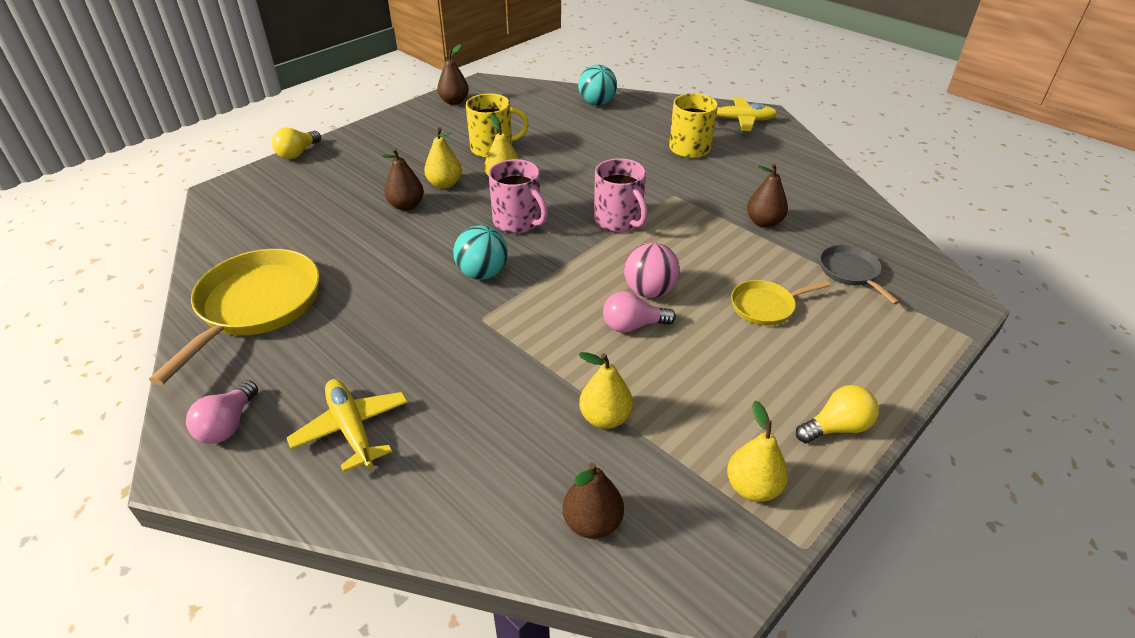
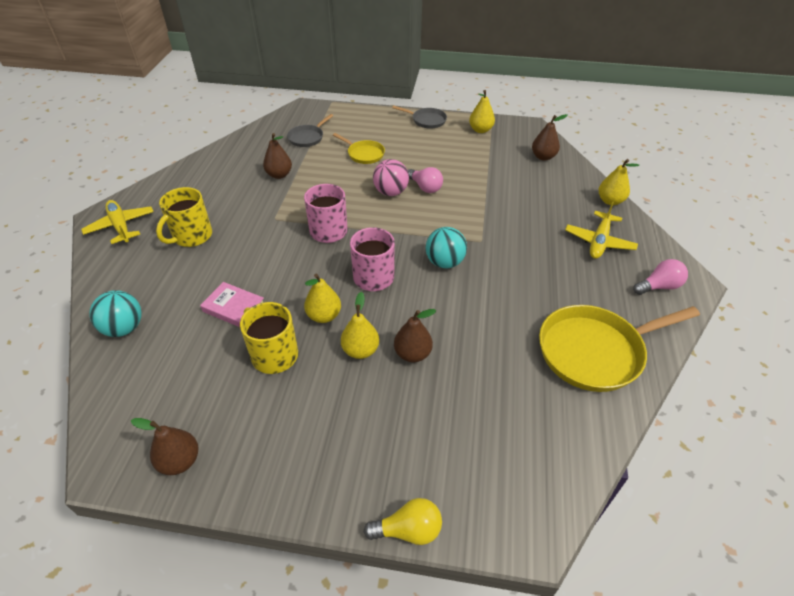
camera: 125 degrees left, 5 degrees up
yellow pear [579,352,633,429] -> yellow pear moved to [599,159,639,205]
yellow light bulb [796,385,879,443] -> grey pan [392,106,447,129]
none -> pink book [200,282,264,327]

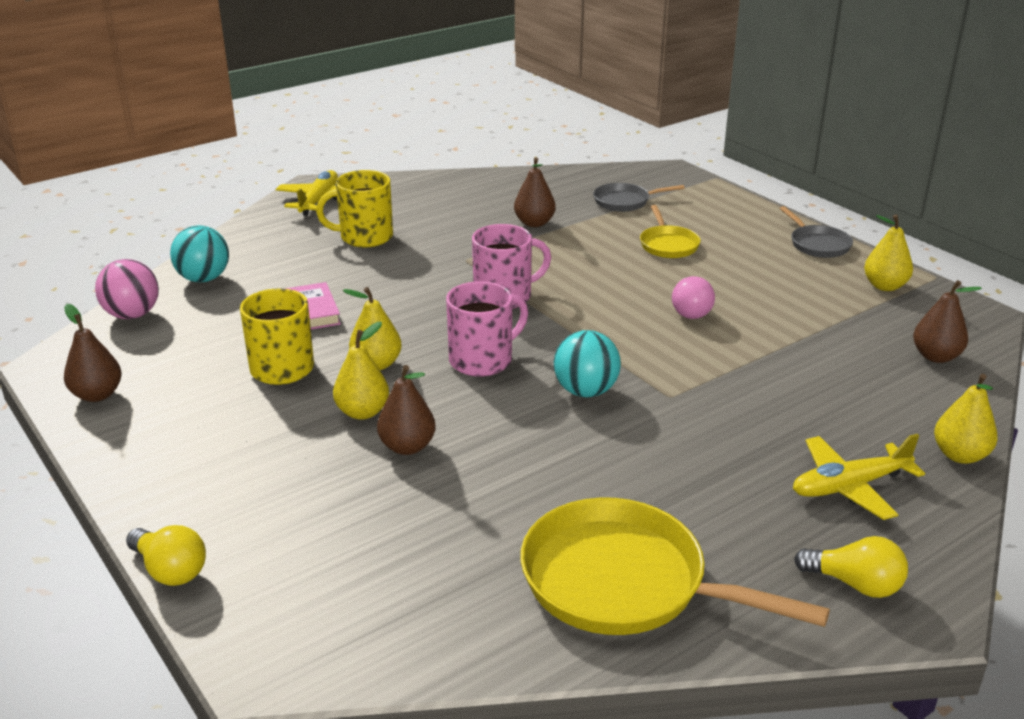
camera: 45 degrees right, 15 degrees down
pink ball [373,159,409,196] -> pink ball moved to [95,259,159,319]
pink light bulb [633,259,688,295] -> yellow light bulb [794,536,908,598]

